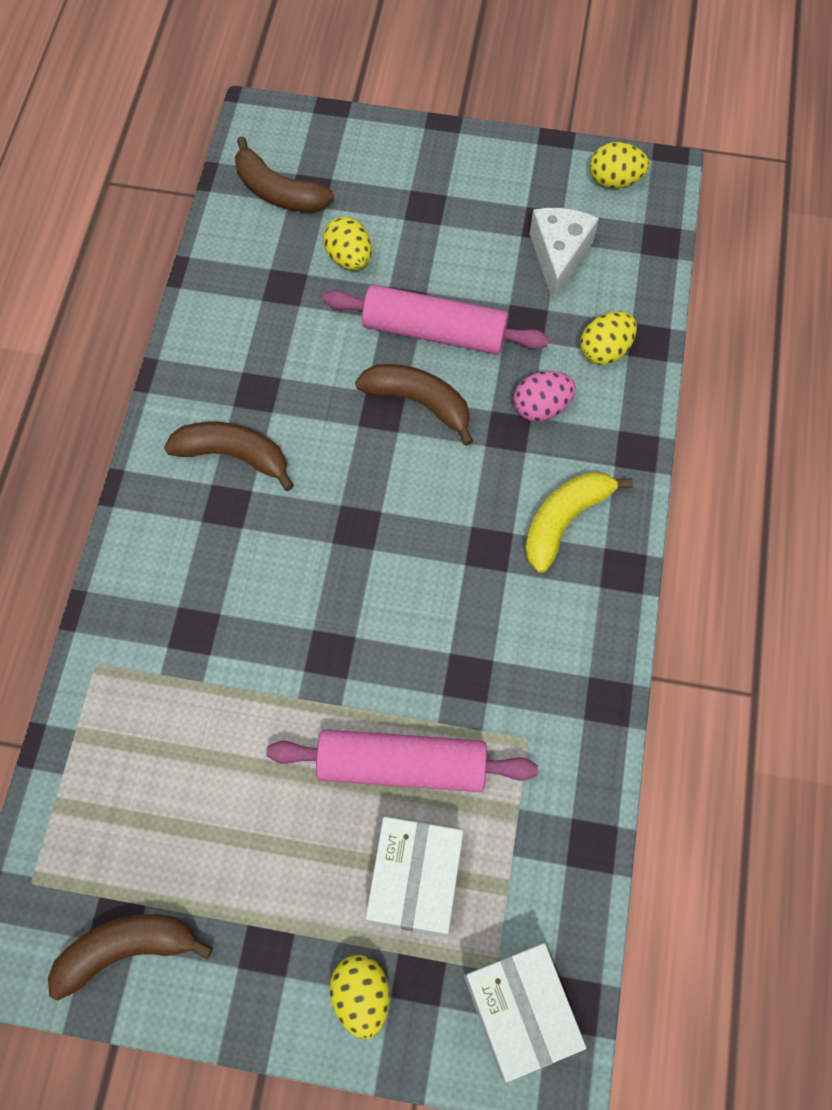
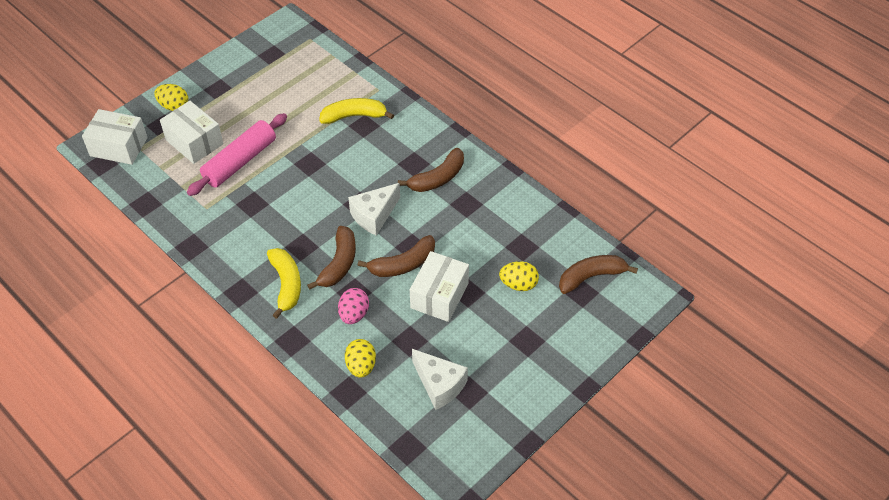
camera: 125 degrees right, 15 degrees down
brown banana [48,914,213,1000] -> brown banana moved to [307,226,356,290]
pink rolling pin [323,285,549,354] -> white box [410,251,469,322]
yellow egg [590,142,649,188] -> none
none -> yellow banana [319,98,394,124]
none -> white cheese [348,183,400,236]

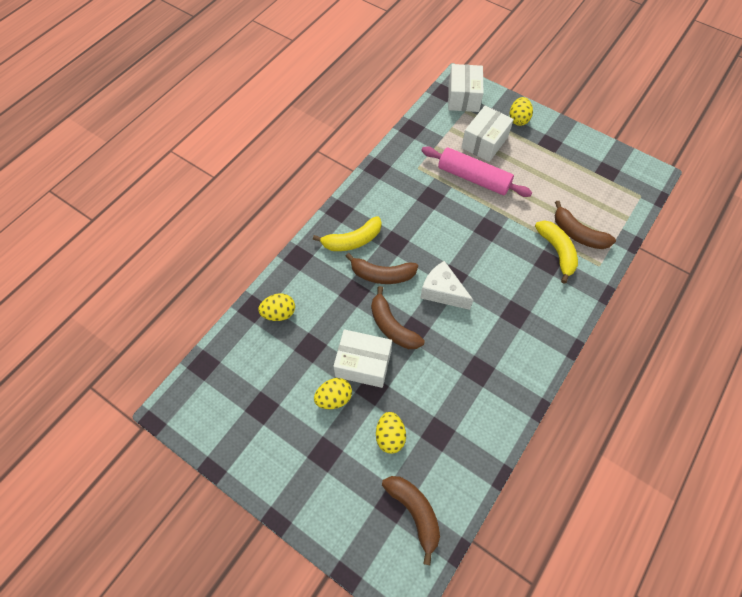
camera: 80 degrees right, 10 degrees up
pink egg [338,288,369,324] -> none
brown banana [398,148,464,192] -> brown banana moved to [555,201,616,249]
white cheese [412,349,468,410] -> none
none -> yellow egg [314,378,352,409]

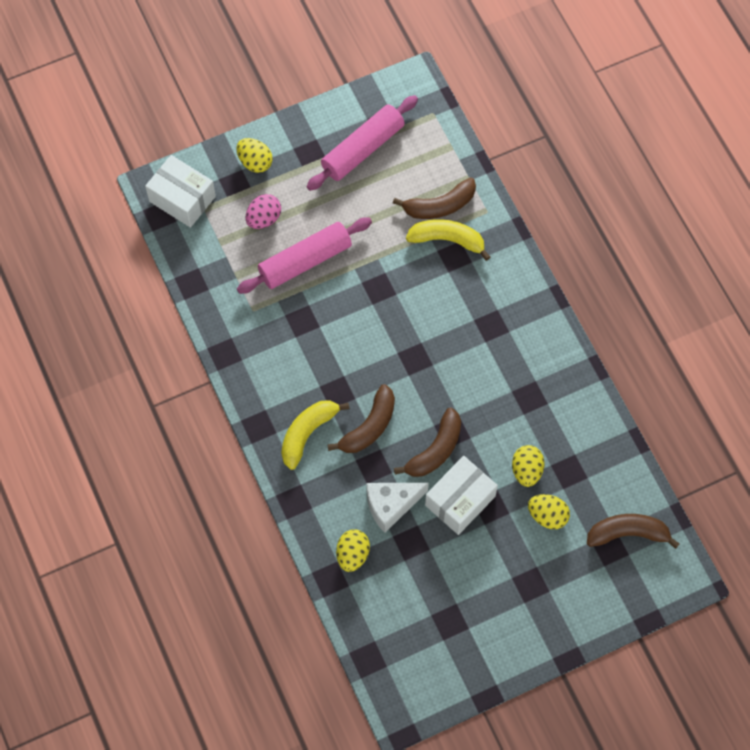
camera: 60 degrees left, 5 degrees up
yellow banana [313,216,382,251] -> yellow banana turned 150 degrees counterclockwise [281,401,349,470]
yellow egg [314,378,352,409] -> yellow egg moved to [512,445,545,487]
brown banana [371,286,425,349] -> brown banana turned 45 degrees counterclockwise [394,408,461,477]
white cheese [420,261,473,310] -> white cheese moved to [366,483,429,533]
white box [461,105,514,162] -> pink egg [246,194,281,229]
none -> pink rolling pin [306,95,418,191]

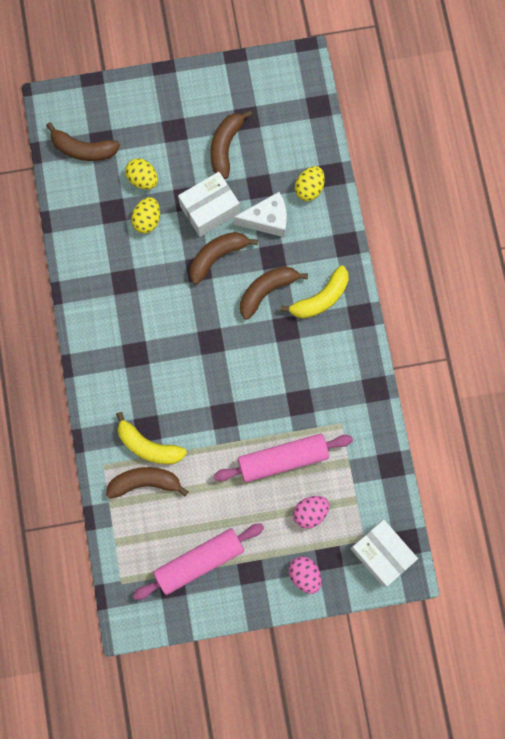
camera: 165 degrees left, 10 degrees up
yellow egg [236,138,272,173] -> pink egg [289,556,321,594]
none -> brown banana [210,110,252,179]

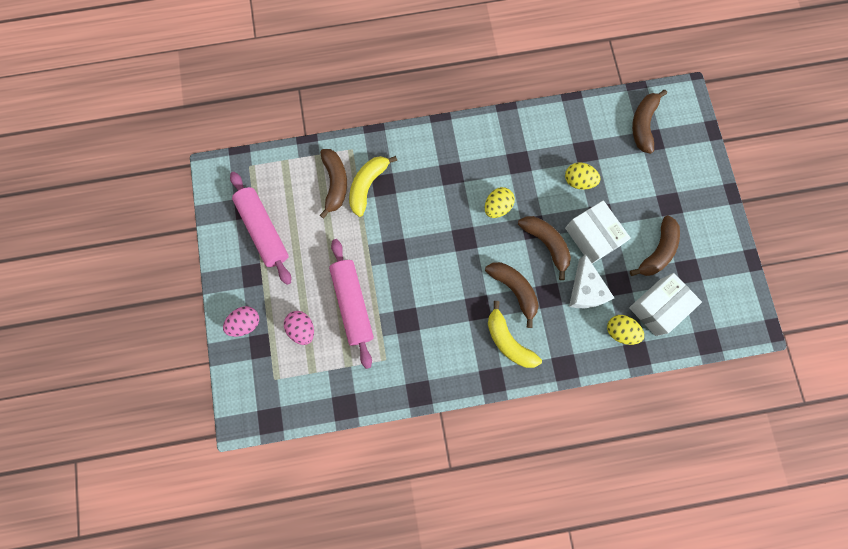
camera: 90 degrees right, 0 degrees up
yellow egg [125,158,158,190] -> yellow egg moved to [485,187,515,218]
brown banana [210,110,252,179] -> brown banana turned 105 degrees clockwise [630,215,680,276]
white box [350,520,418,587] -> white box moved to [629,273,702,336]

